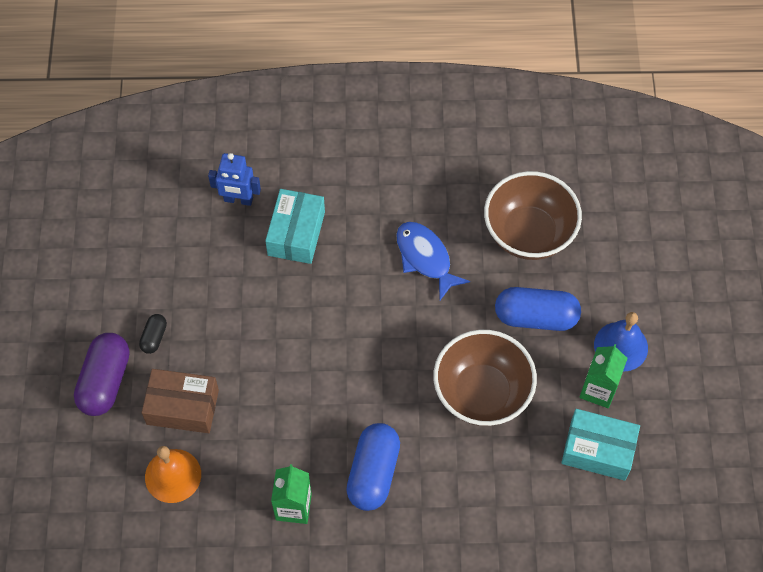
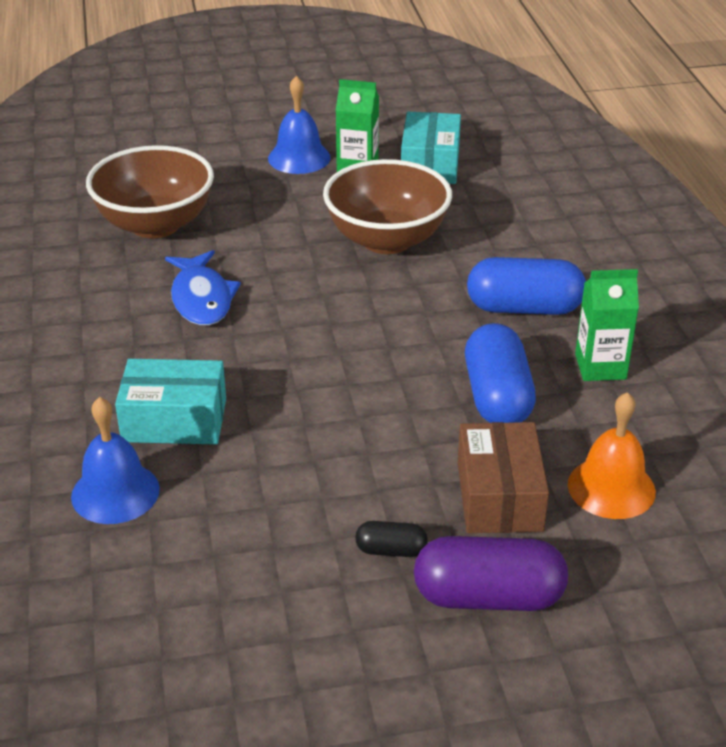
camera: 100 degrees left, 25 degrees down
blue robot [208,153,261,206] -> blue bell [71,397,160,524]
blue fish [396,222,470,300] -> blue fish turned 60 degrees counterclockwise [165,250,241,326]
blue capsule [495,287,581,331] -> blue capsule moved to [465,323,536,423]

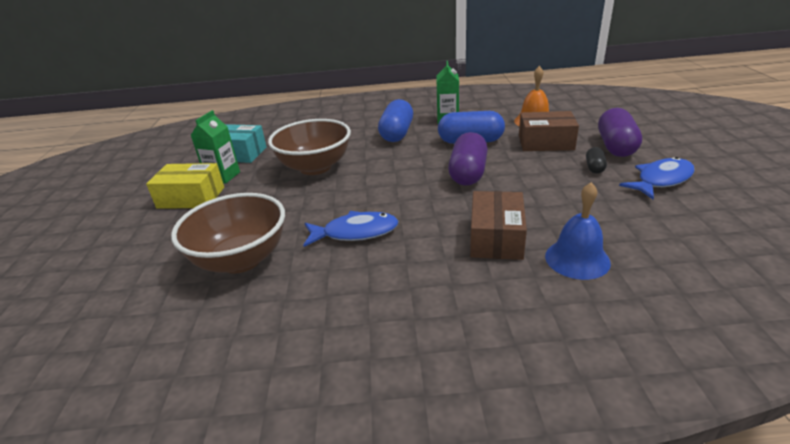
camera: 80 degrees left, 5 degrees down
turquoise box [115,359,226,444] -> brown box [470,191,527,260]
blue bell [268,76,331,174] -> yellow box [146,163,224,208]
none -> purple capsule [448,132,488,186]
none -> blue fish [619,157,695,199]

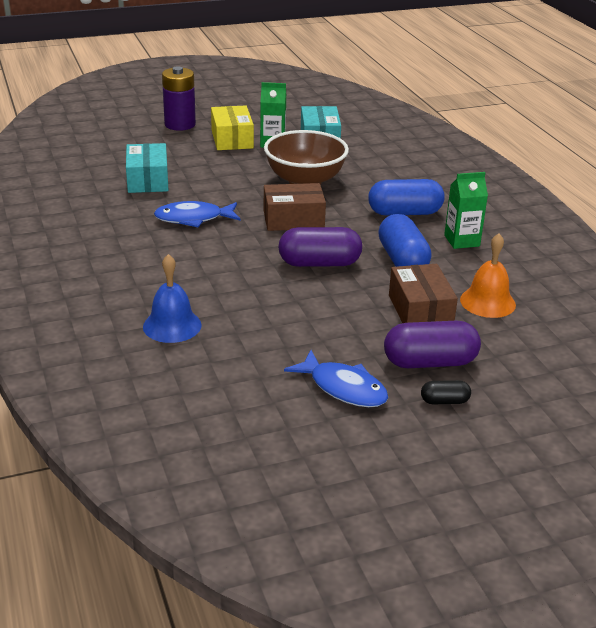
camera: 70 degrees right, 0 degrees up
brown bowl [171,193,285,273] -> turquoise box [126,143,169,193]
blue fish [303,211,398,247] -> blue fish turned 105 degrees clockwise [154,201,240,227]
brown box [470,191,527,260] -> brown box moved to [264,183,326,231]
black capsule [586,147,607,174] -> black capsule moved to [421,380,471,404]
none -> purple battery [162,66,196,131]

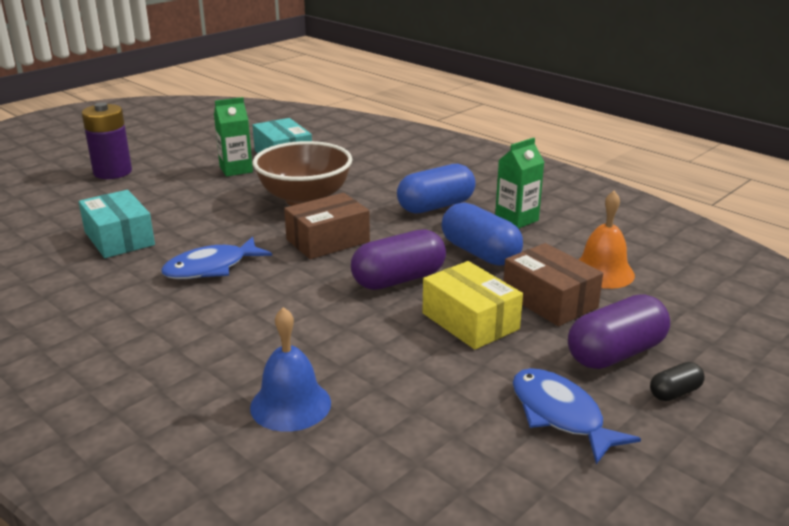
camera: 25 degrees left, 5 degrees down
yellow box [211,105,254,150] -> yellow box moved to [422,261,523,349]
blue fish [284,350,388,407] -> blue fish turned 135 degrees counterclockwise [512,368,641,464]

